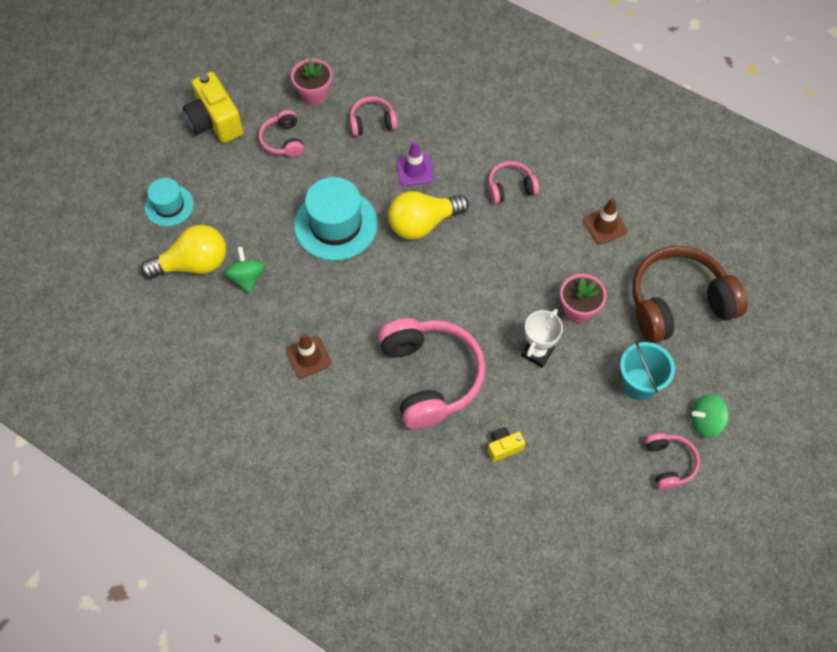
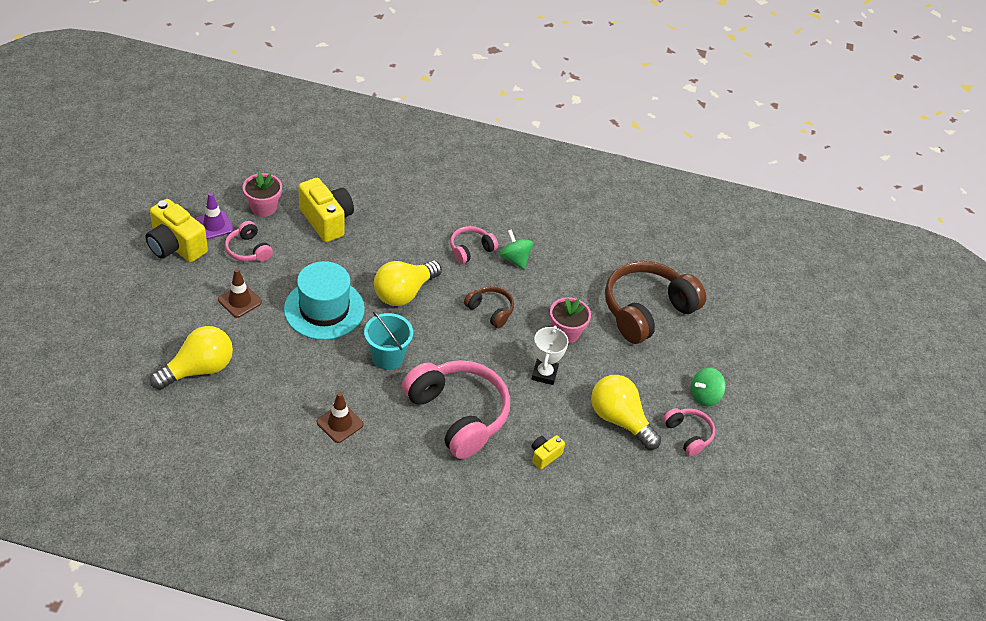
camera: 25 degrees left, 15 degrees down
turquoise hat [144,178,194,226] -> none
green spinning top [224,246,265,294] -> green spinning top moved to [500,230,533,269]
pink headphones [350,96,398,136] -> yellow camera [298,178,354,242]
purple traffic cone [397,141,434,186] -> purple traffic cone moved to [195,193,234,239]
brown traffic cone [583,198,627,245] -> brown traffic cone moved to [218,269,262,318]
turquoise bucket [620,341,675,401] -> turquoise bucket moved to [364,311,413,370]
none -> brown headphones [464,286,514,328]
none -> yellow light bulb [591,375,661,450]

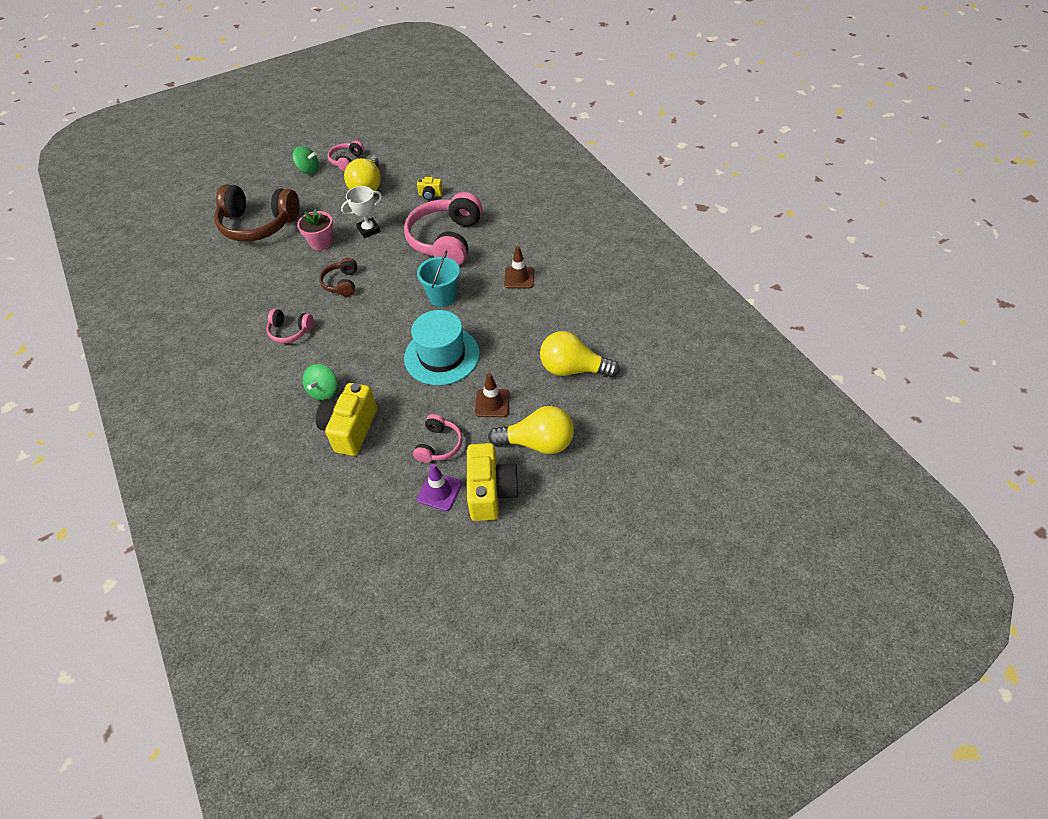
camera: 125 degrees left, 5 degrees up
pink flower pot [243,172,282,217] -> none
yellow light bulb [374,260,442,306] -> yellow light bulb moved to [488,406,574,454]
green spinning top [500,230,533,269] -> green spinning top moved to [303,364,337,400]

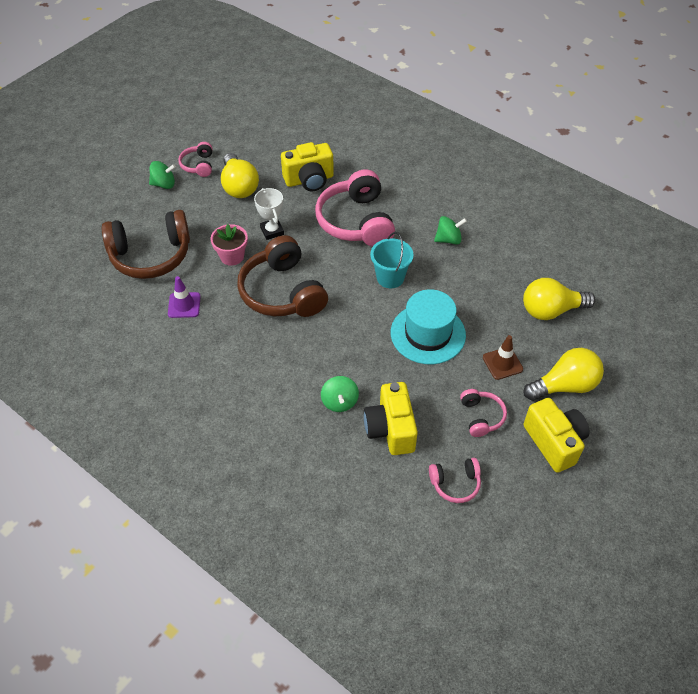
camera: 25 degrees left, 0 degrees up
pink headphones [267,309,314,343] -> pink headphones moved to [429,458,481,503]
brown headphones [319,258,357,296] -> brown headphones [237,235,328,317], size x2.04
white trophy [341,186,382,238] -> white trophy turned 60 degrees counterclockwise [254,188,284,240]
yellow camera [417,177,443,200] -> yellow camera [281,142,334,191], size x2.02
purple traffic cone [417,464,462,511] -> purple traffic cone moved to [168,276,201,318]
brown traffic cone [504,246,534,288] -> green spinning top [434,216,467,245]

